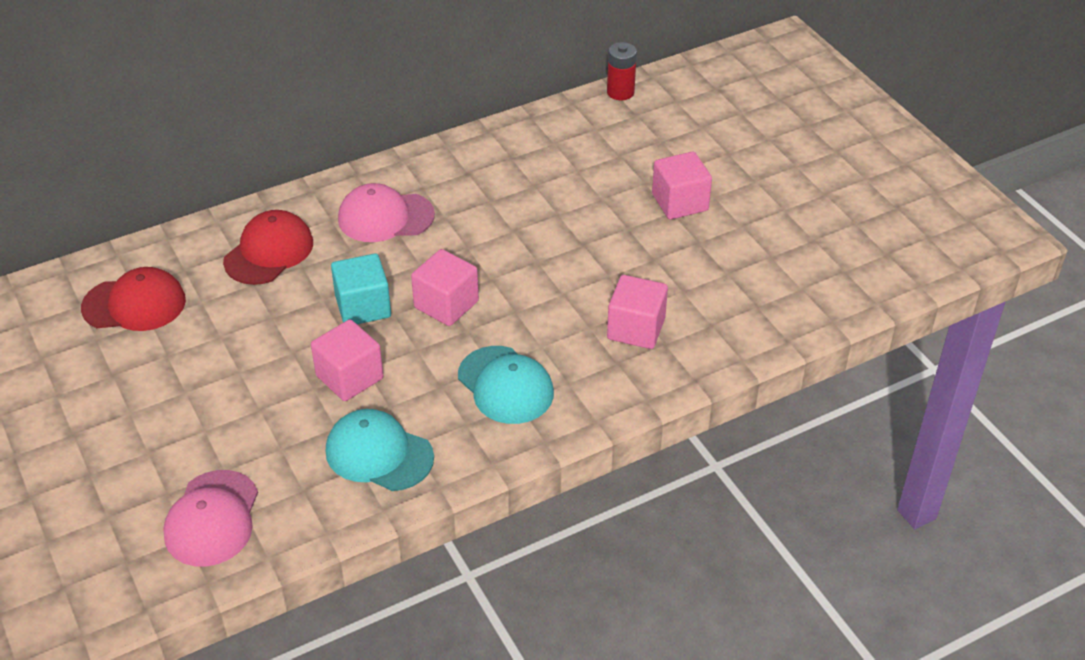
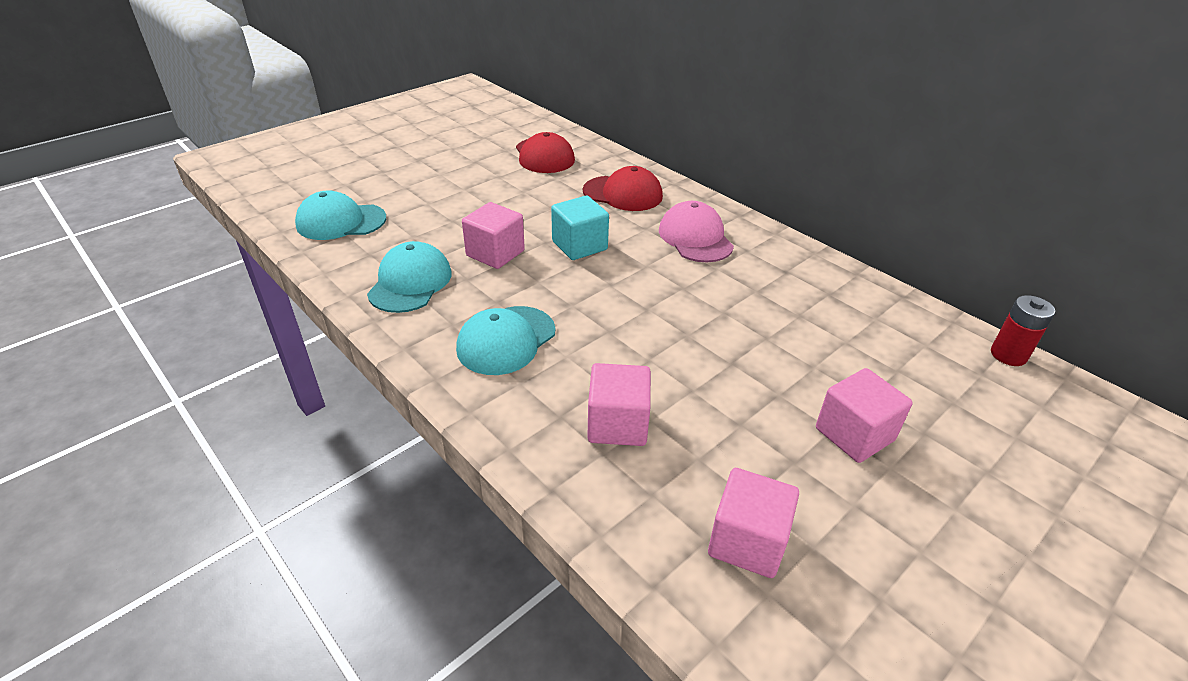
camera: 75 degrees right, 5 degrees down
pink cap [163,470,258,567] -> turquoise cap [295,191,386,240]
pink cube [411,249,479,326] -> pink cube moved to [708,468,799,578]

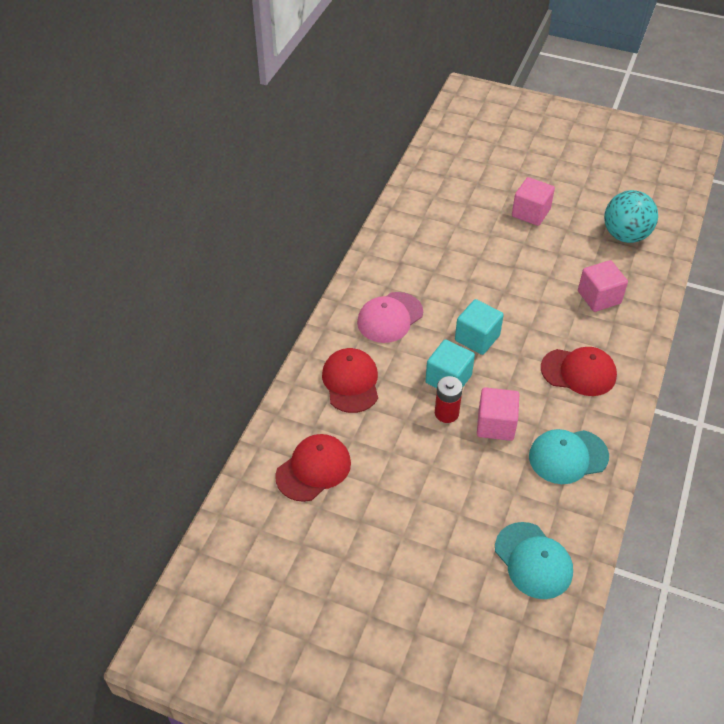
camera: 115 degrees left, 10 degrees up
turquoise cap [456,306,556,375] -> red cap [541,347,617,396]
pink cube [708,468,799,578] -> turquoise ball [604,190,658,243]
red battery [991,295,1055,366] -> red battery moved to [435,376,463,423]
none -> turquoise cube [455,299,504,355]

